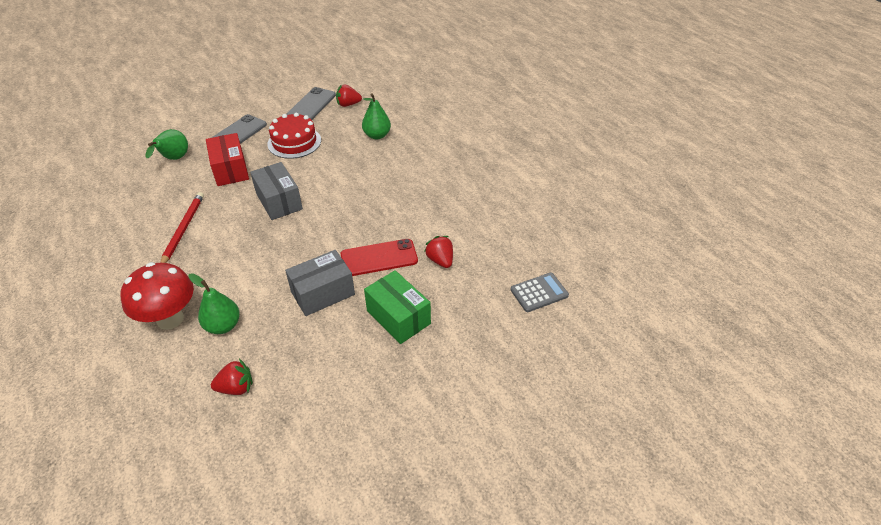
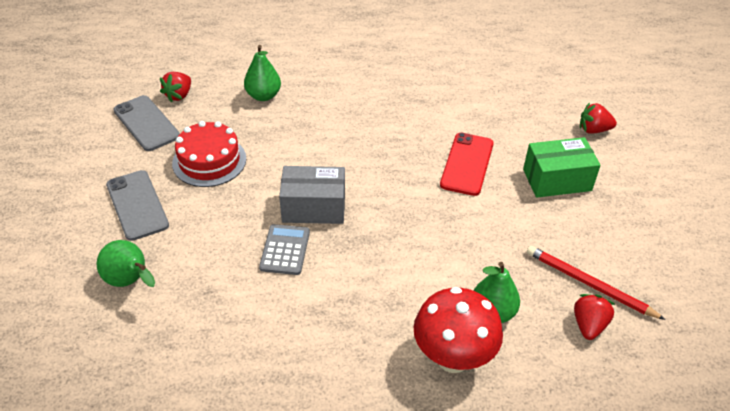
camera: 60 degrees left, 0 degrees up
red pencil [160,192,204,263] -> red pencil moved to [527,246,666,320]
red box [206,133,249,186] -> none
grey box [285,250,355,316] -> none
red strawberry [424,236,453,268] -> red strawberry moved to [580,102,617,134]
grey calculator [510,272,569,312] -> grey calculator moved to [259,224,310,275]

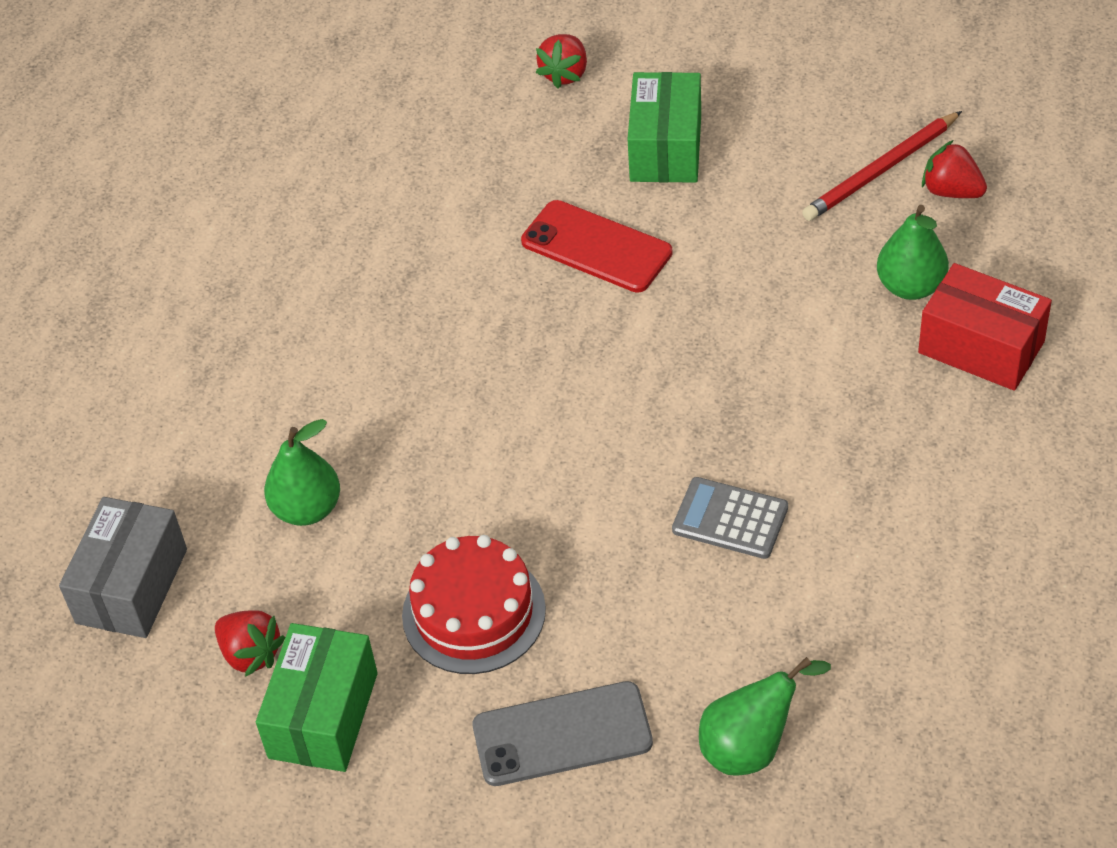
camera: 70 degrees left, 5 degrees up
grey phone [113,95,180,151] -> green box [256,623,378,772]
grey box [279,166,345,224] -> grey box moved to [59,497,187,638]
red mushroom [414,287,503,373] -> red box [918,263,1052,391]

